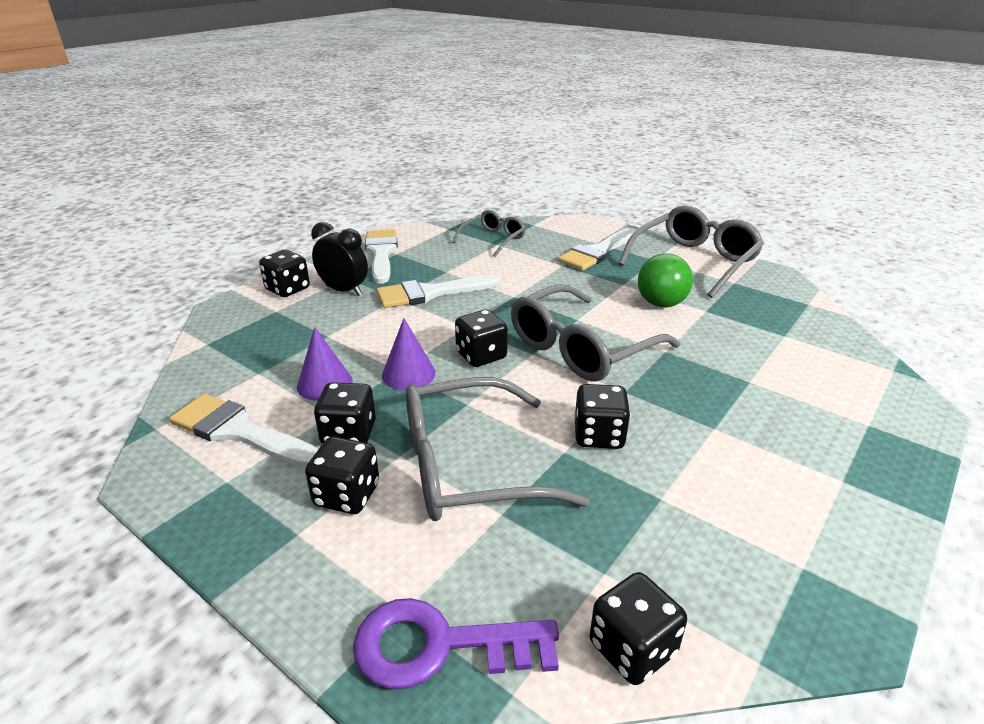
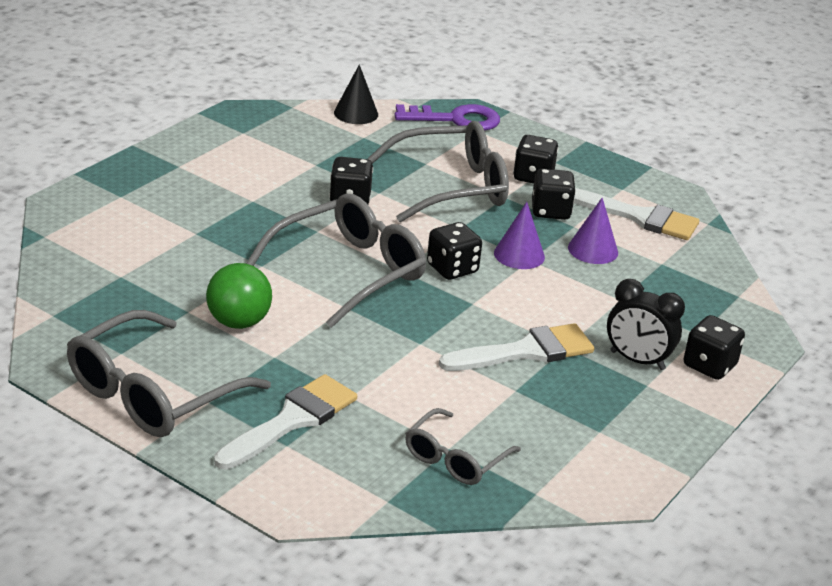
camera: 175 degrees right, 0 degrees up
white brush [365,229,398,284] -> none
black dice [590,572,687,685] -> black cone [334,65,378,124]

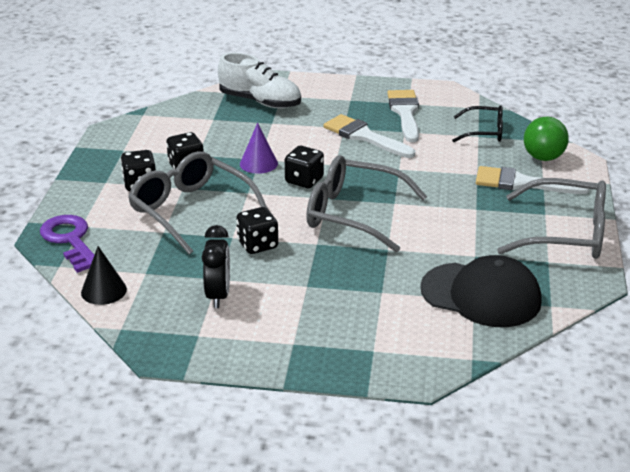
camera: 115 degrees left, 0 degrees up
green ball [206,263,272,329] -> green ball moved to [524,116,569,161]
grey glasses [405,408,521,485] -> black glasses [452,105,503,142]
purple cone [568,198,618,264] -> none
white brush [574,188,699,240] -> white brush moved to [387,90,419,142]
black clock [607,279,685,370] -> black clock moved to [202,225,230,308]
black dice [684,315,745,380] -> none
none -> white shoe [218,52,301,109]
none -> black cap [420,255,542,327]

